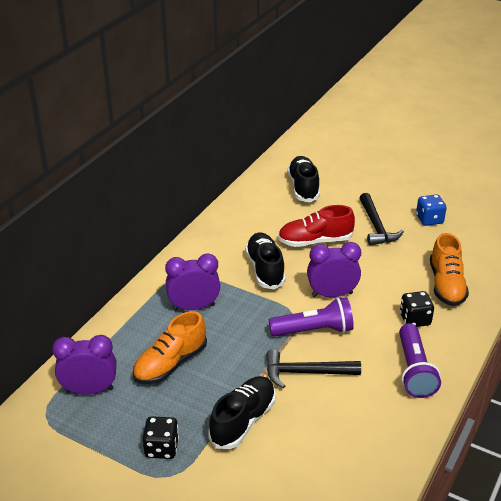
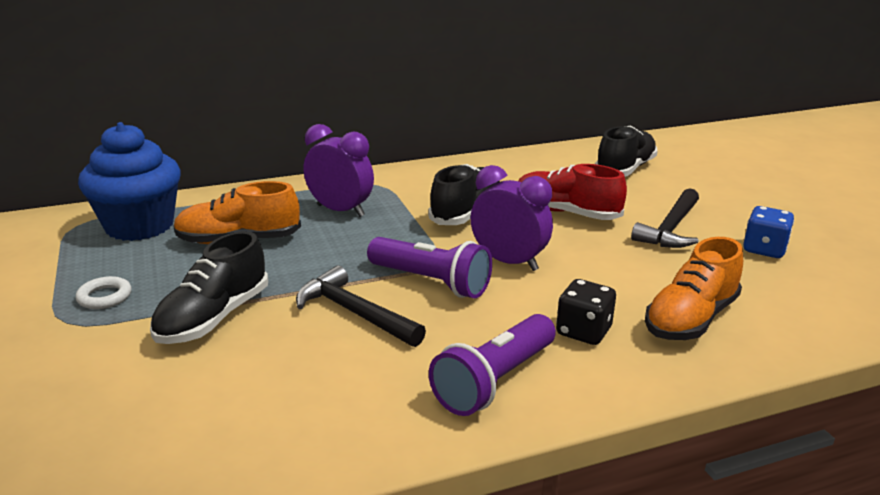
camera: 40 degrees right, 10 degrees down
purple clock [52,335,116,395] -> blue cupcake [78,122,181,241]
black dice [143,416,179,459] -> white ring [76,276,131,309]
black shoe [208,376,276,449] -> black shoe turned 135 degrees clockwise [150,231,268,344]

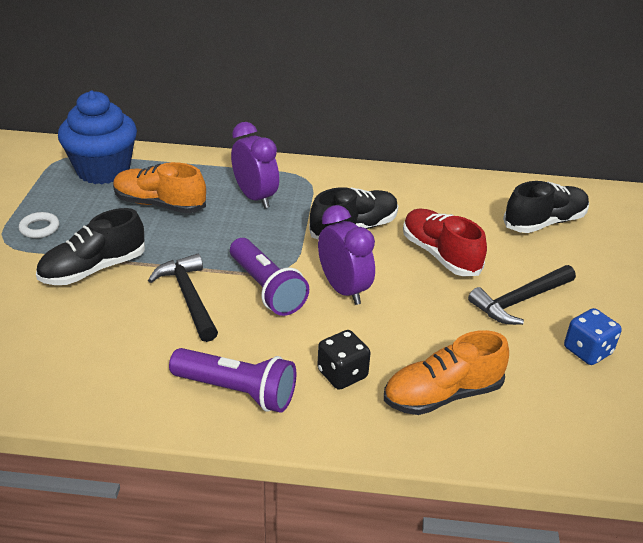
camera: 25 degrees right, 10 degrees up
purple flashlight [429,314,556,416] -> purple flashlight turned 135 degrees counterclockwise [169,348,296,413]

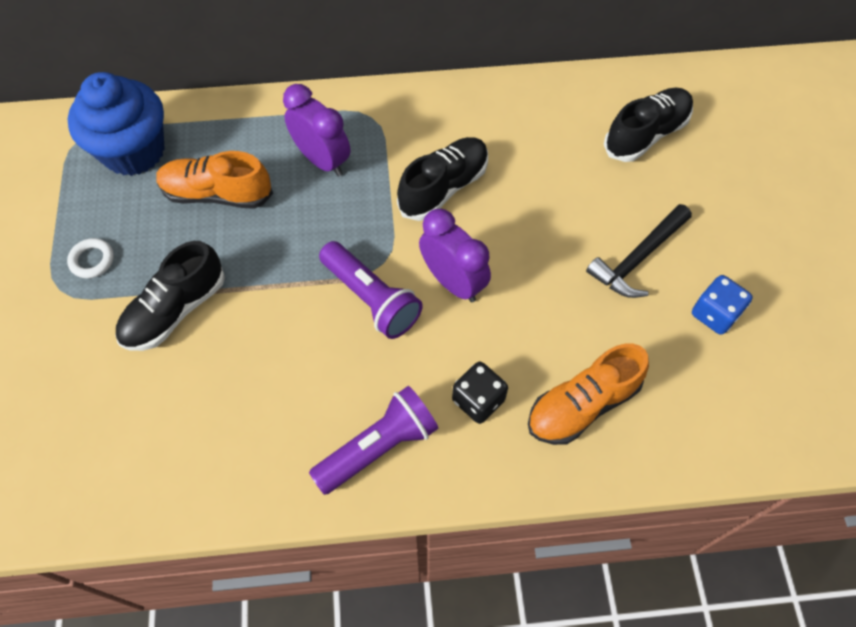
camera: 10 degrees left, 25 degrees up
black hammer [148,254,218,342] -> none
purple flashlight [169,348,296,413] -> purple flashlight turned 45 degrees counterclockwise [309,386,439,495]
red shoe [403,208,487,276] -> none

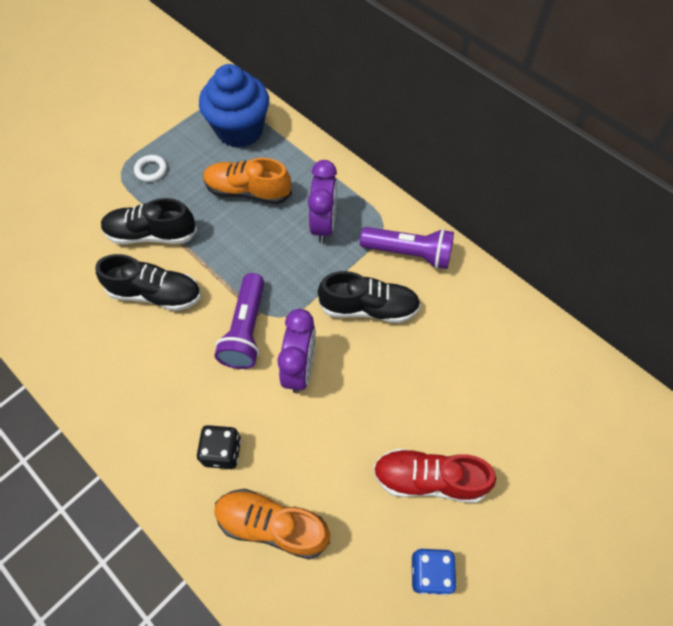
camera: 50 degrees right, 0 degrees up
orange shoe [156,151,273,209] -> orange shoe turned 45 degrees counterclockwise [203,158,292,204]
purple flashlight [309,386,439,495] -> purple flashlight moved to [360,227,454,269]
black hammer [586,204,692,298] -> red shoe [373,448,496,503]
black shoe [604,88,693,162] -> black shoe moved to [95,254,201,311]

